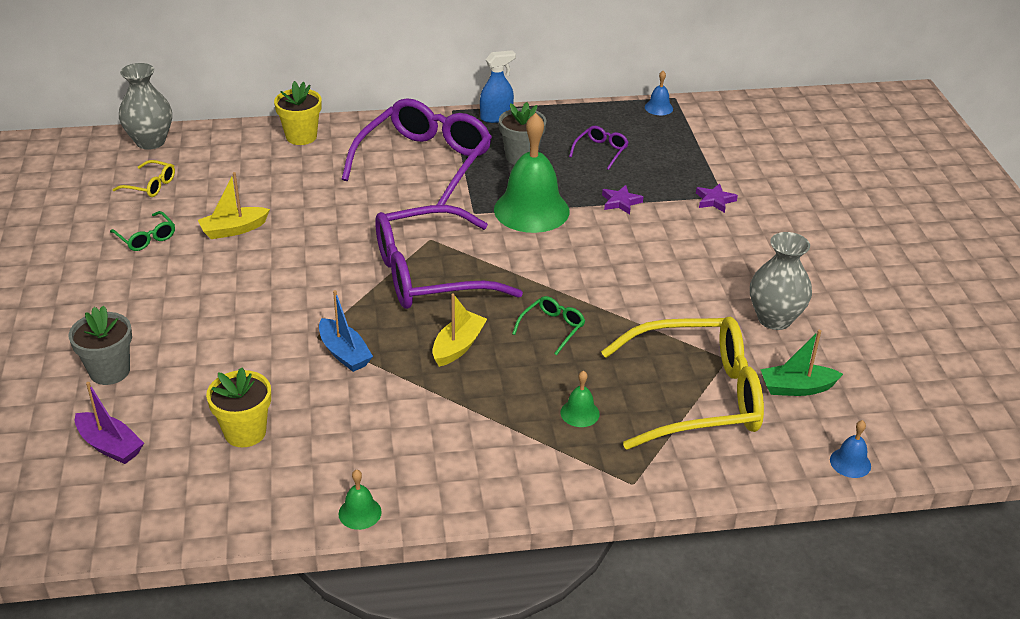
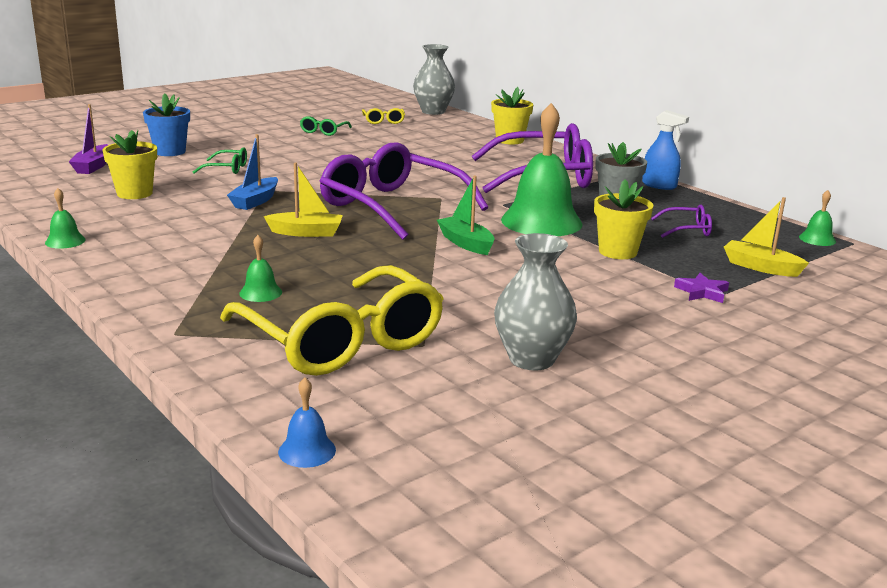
camera: 60 degrees right, 15 degrees down
grey flower pot [69,305,132,385] -> blue flower pot [143,94,190,156]
yellow boat [198,172,270,239] -> yellow boat moved to [724,197,809,277]
green glasses [512,296,585,356] -> green glasses moved to [193,147,247,174]
purple star [602,185,643,214] -> yellow flower pot [594,180,653,259]
blue bell [645,71,673,115] -> green bell [799,190,836,246]
green boat [760,330,843,396] -> green boat moved to [437,176,494,255]

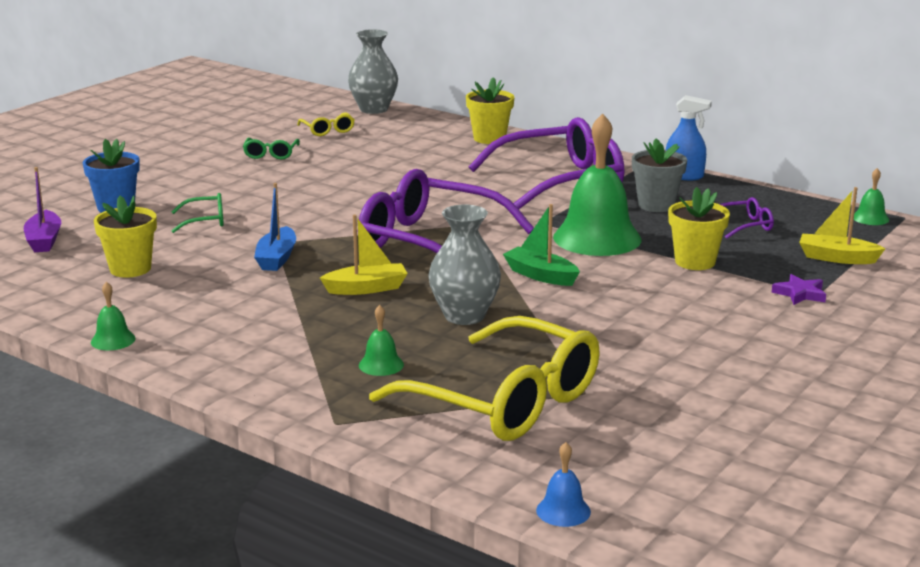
camera: 15 degrees left, 0 degrees up
grey vase [494,233,577,370] -> grey vase moved to [428,204,501,325]

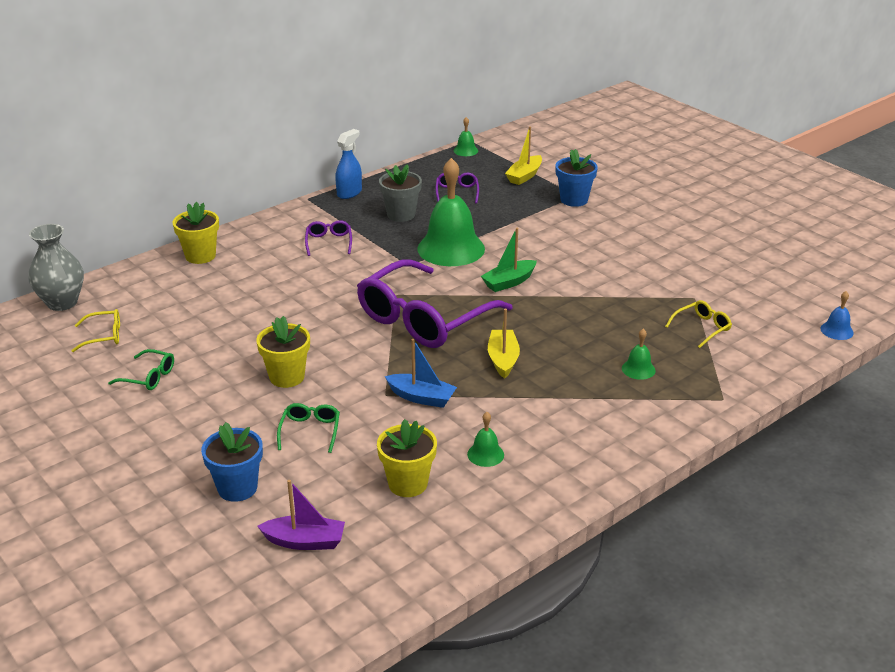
camera: 75 degrees left, 10 degrees up
green bell [91,282,136,350] -> green bell moved to [467,412,504,467]
yellow glasses [369,316,600,441] -> yellow glasses [665,300,732,348], size x0.41
grey vase [428,204,501,325] -> none
purple glasses [468,117,625,209] -> purple glasses [305,220,352,256], size x0.41
yellow flower pot [668,187,730,270] -> yellow flower pot moved to [256,316,310,388]
purple star [772,274,826,305] -> blue flower pot [555,149,598,207]

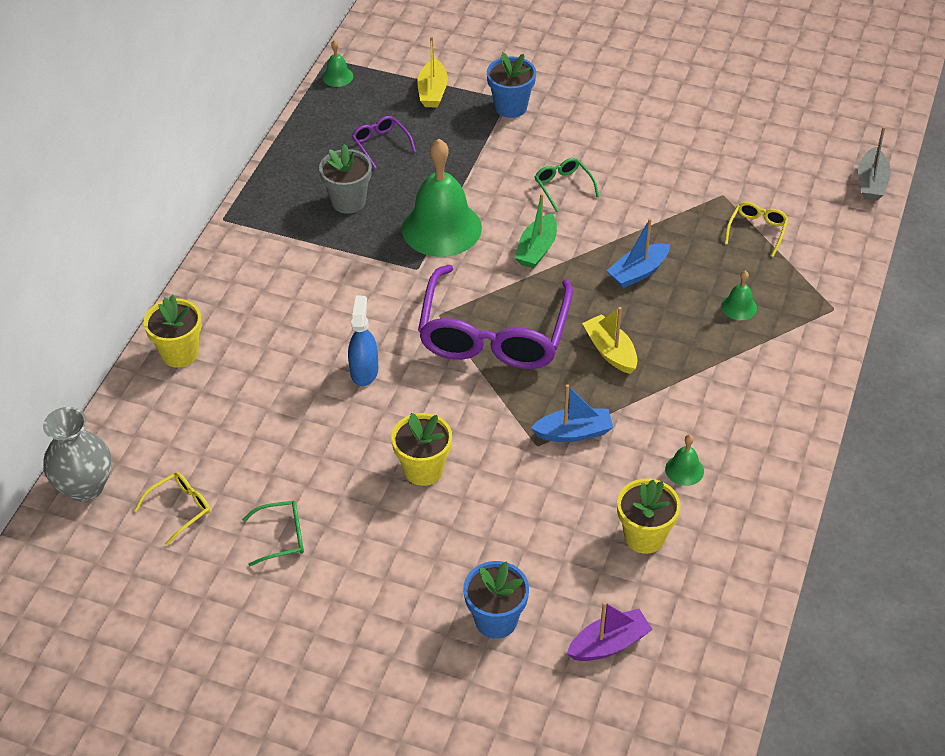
camera: 30 degrees left, 15 degrees up
green glasses [277,403,340,453] -> green glasses moved to [535,158,599,212]
purple glasses [305,220,352,256] -> none
blue spray bottle [335,129,362,199] -> blue spray bottle moved to [348,295,378,386]
blue bell [821,291,854,340] -> grey boat [858,126,891,201]
none -> blue boat [606,218,670,288]

